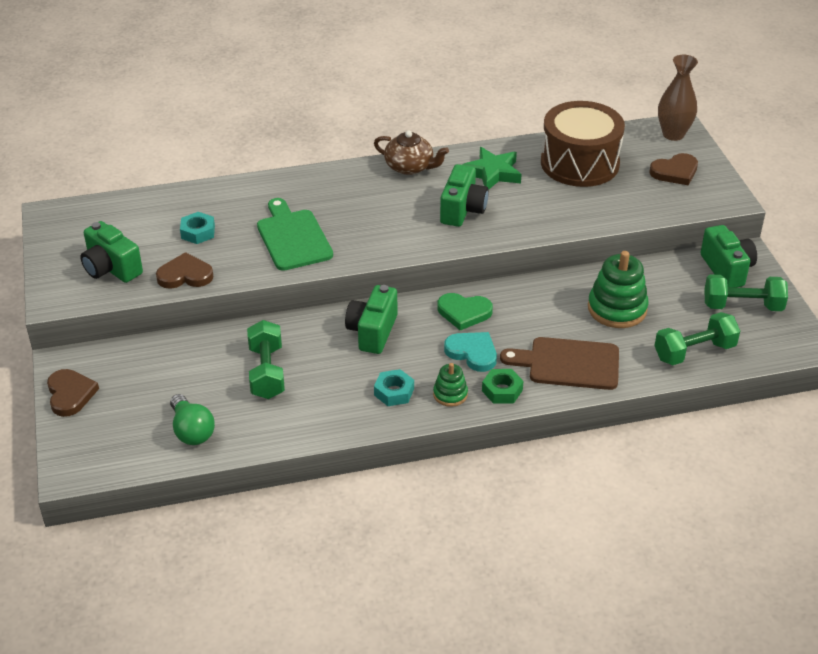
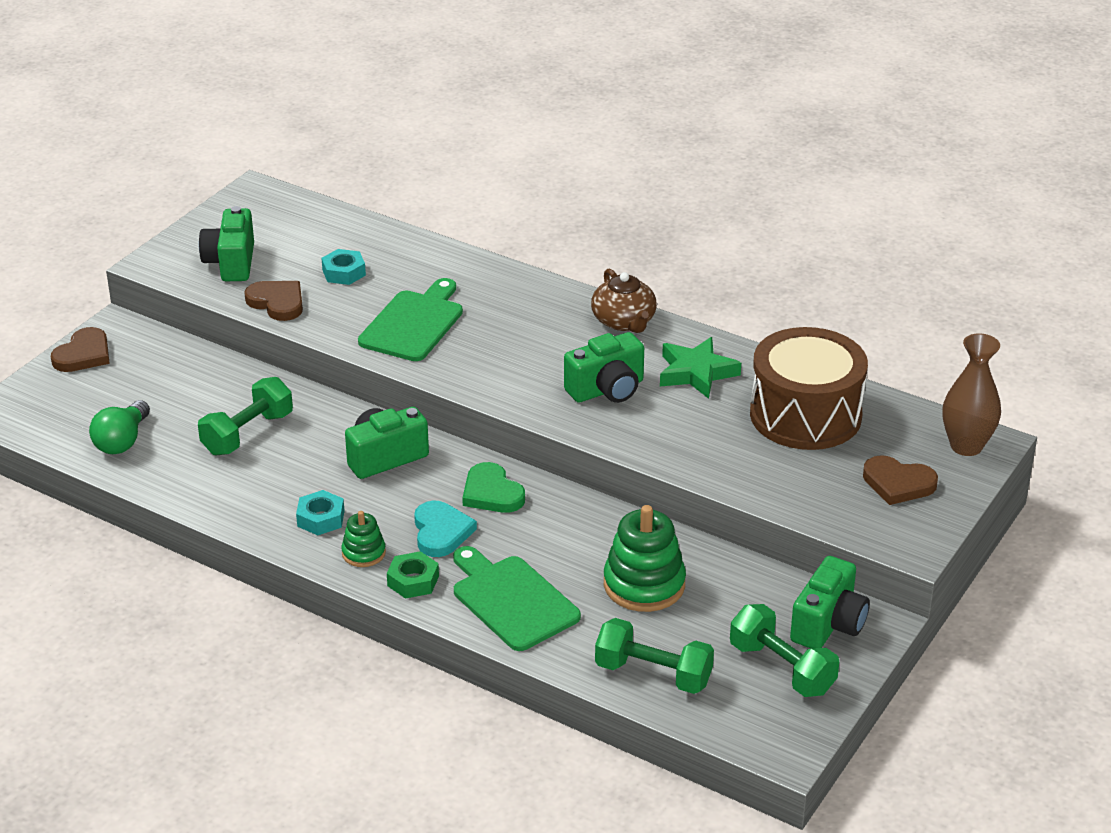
camera: 45 degrees right, 5 degrees down
brown cutting board [500,337,619,390] -> green cutting board [453,546,581,651]

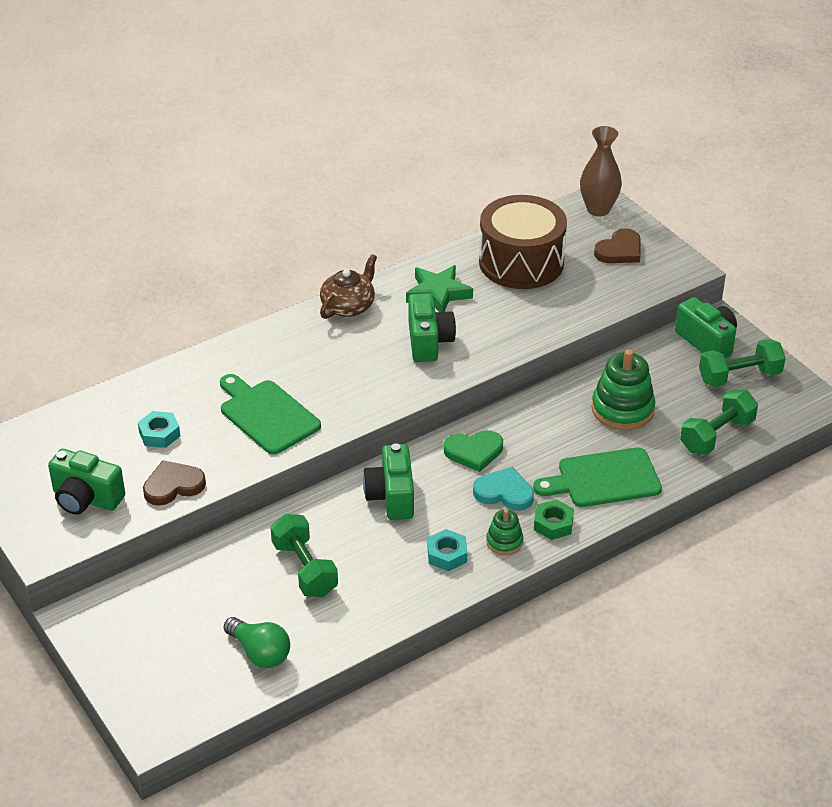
camera: 65 degrees left, 5 degrees up
brown heart [51,327,110,372] -> none
brown teapot [591,269,657,333] -> brown teapot turned 60 degrees counterclockwise [320,254,377,319]

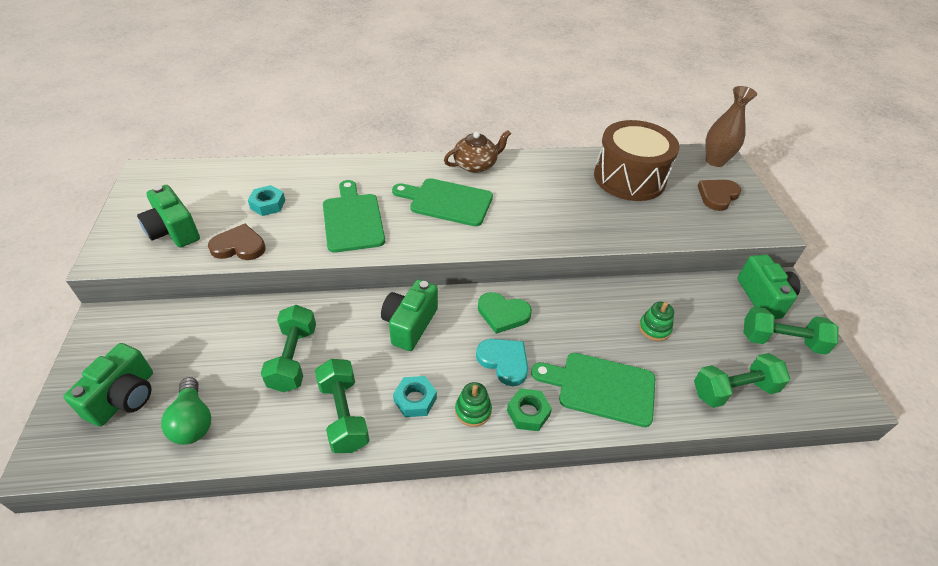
camera: 25 degrees right, 5 degrees up
green star [406,265,473,312] -> none
green camera [408,293,456,362] -> green camera moved to [63,343,153,426]
green stacking toy [591,349,655,430] -> green stacking toy [639,302,674,341], size x0.54
brown heart [594,228,640,263] -> brown heart turned 150 degrees clockwise [698,180,742,211]
none -> green dumbbell [315,359,370,453]
none -> green cutting board [392,178,493,226]

